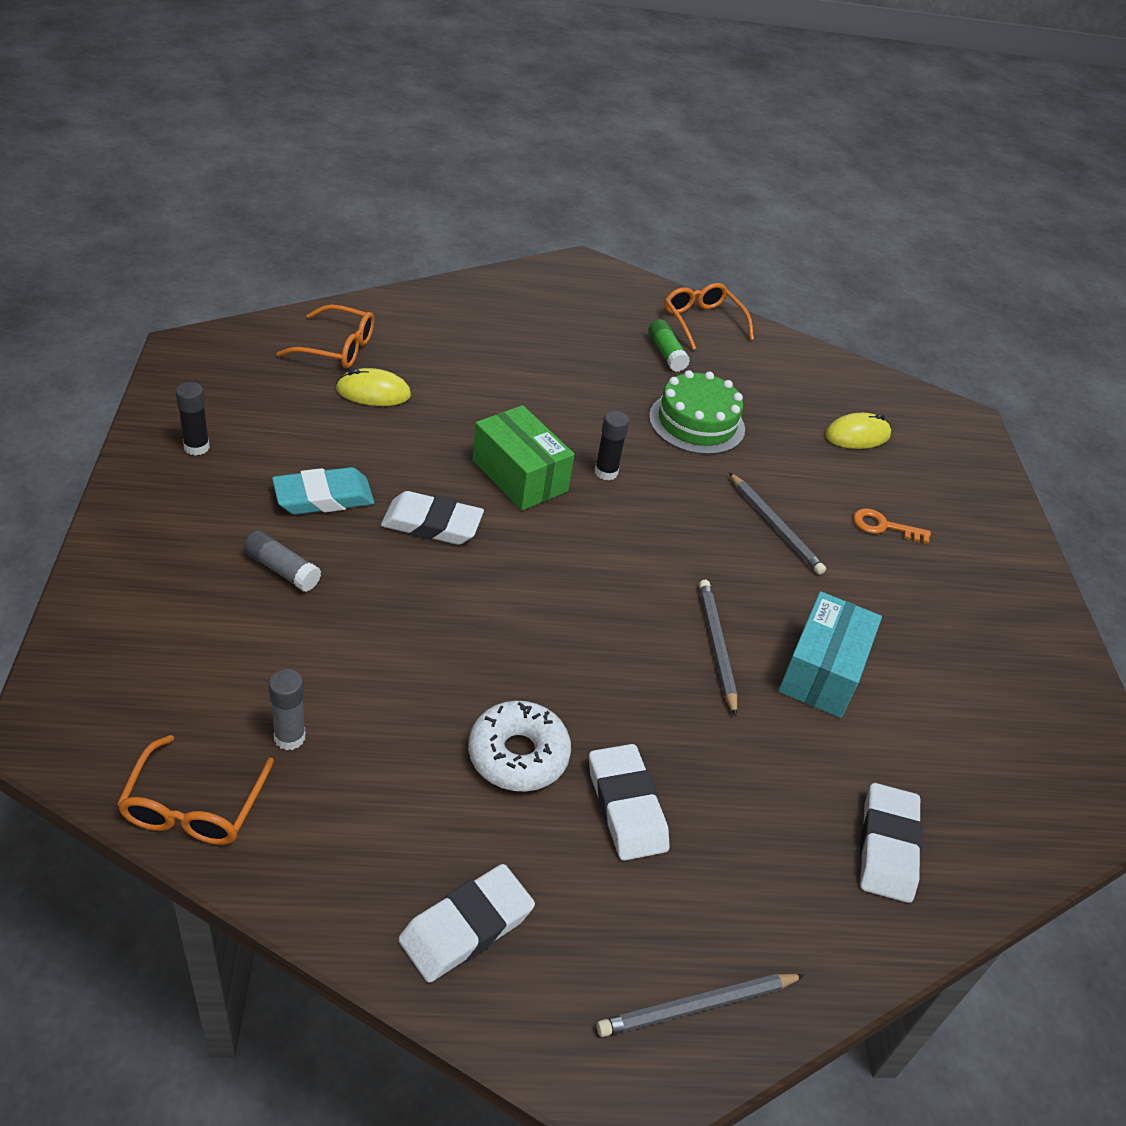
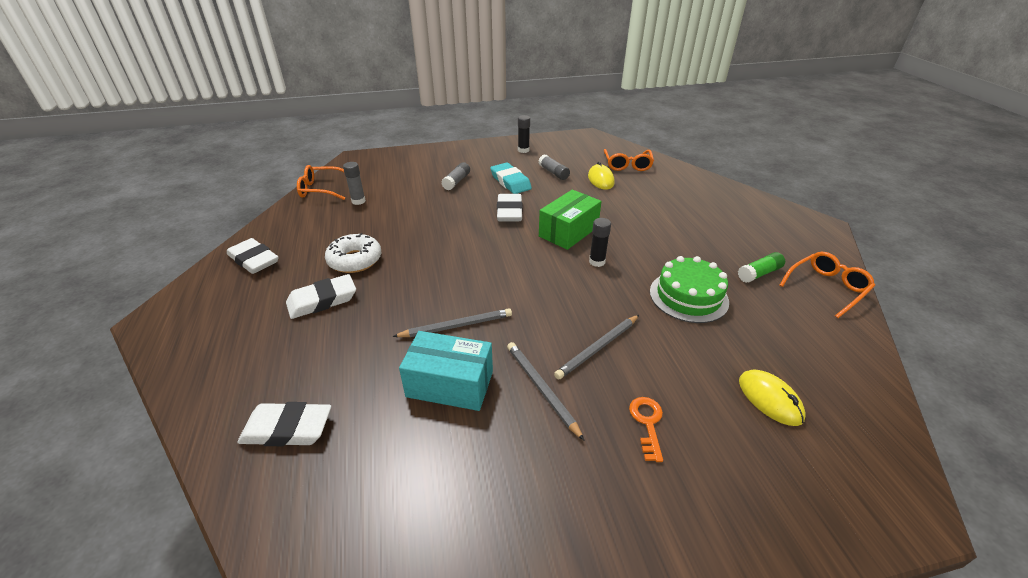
camera: 85 degrees right, 5 degrees down
grey pencil [597,974,805,1037] -> grey pencil moved to [507,342,585,441]
none -> grey glue stick [539,155,570,180]

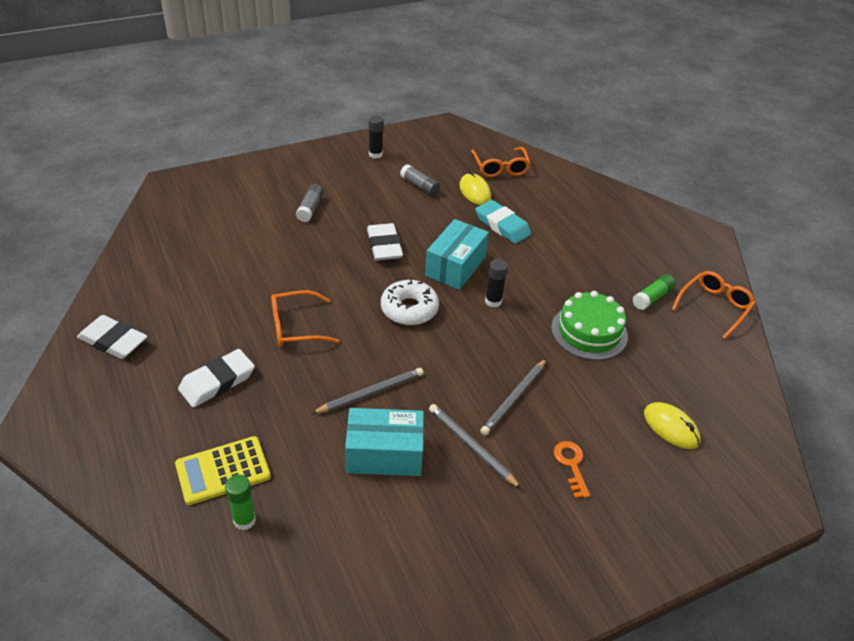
camera: 15 degrees left, 5 degrees up
white eraser [237,402,331,446] -> green glue stick [225,475,256,530]
orange glasses [297,165,345,200] -> orange glasses moved to [271,290,339,347]
white donut [325,233,381,273] -> white donut moved to [381,279,439,325]
grey glue stick [343,162,366,205] -> none
turquoise eraser [490,162,532,194] -> turquoise eraser moved to [475,200,531,244]
green box [539,189,602,250] -> turquoise box [425,219,489,290]
none -> yellow calculator [175,436,271,505]

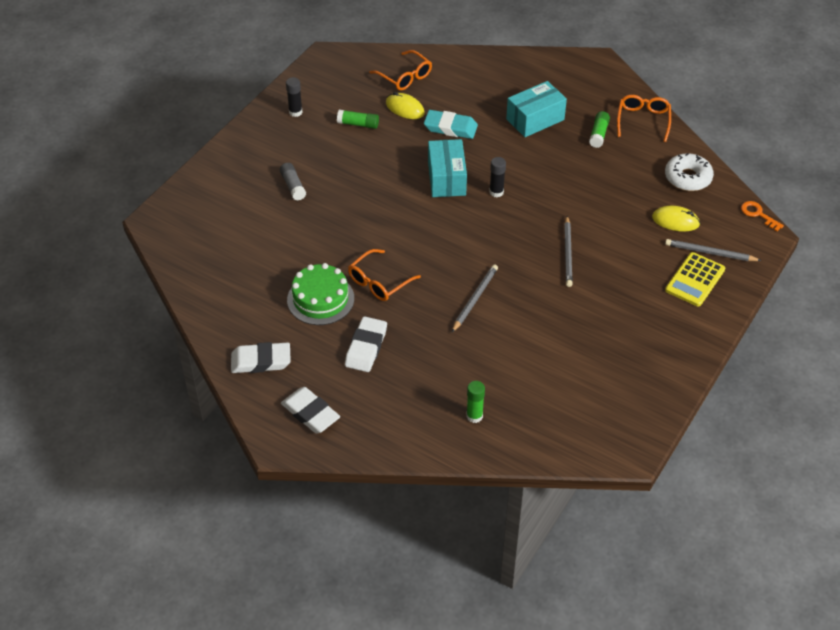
camera: 30 degrees left, 5 degrees up
yellow calculator [175,436,271,505] -> yellow calculator moved to [665,252,725,307]
turquoise box [345,408,424,476] -> turquoise box moved to [506,81,567,137]
white eraser [367,223,403,261] -> white eraser moved to [281,387,340,433]
white donut [381,279,439,325] -> white donut moved to [665,153,714,191]
grey glue stick [400,164,440,196] -> green glue stick [337,110,379,129]
grey pencil [429,404,521,489] -> grey pencil moved to [665,239,762,261]
green cake [551,291,628,360] -> green cake moved to [287,263,354,325]
orange key [554,441,590,498] -> orange key moved to [741,201,784,231]

